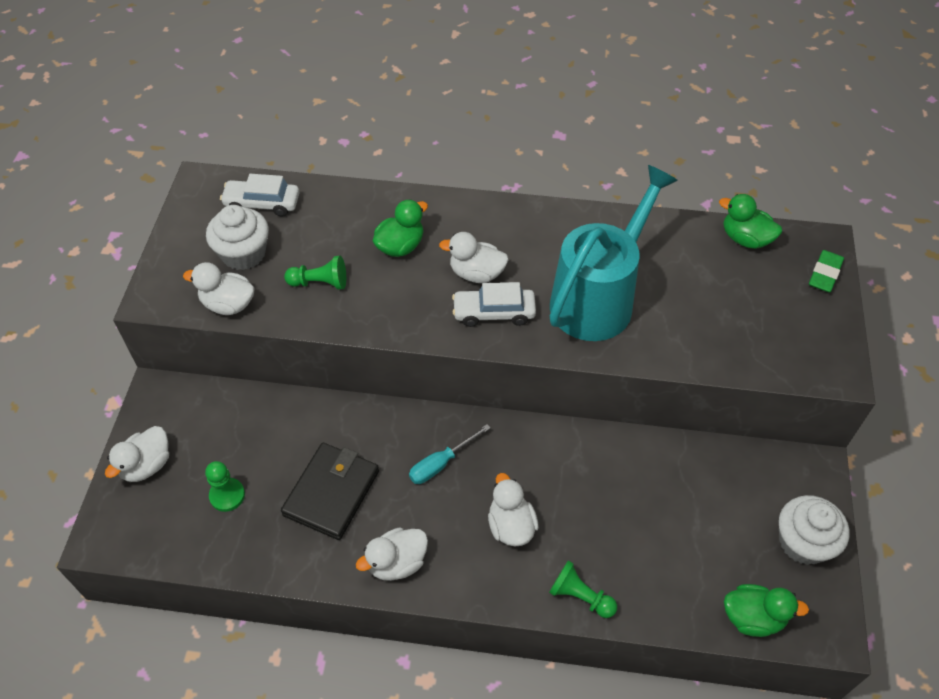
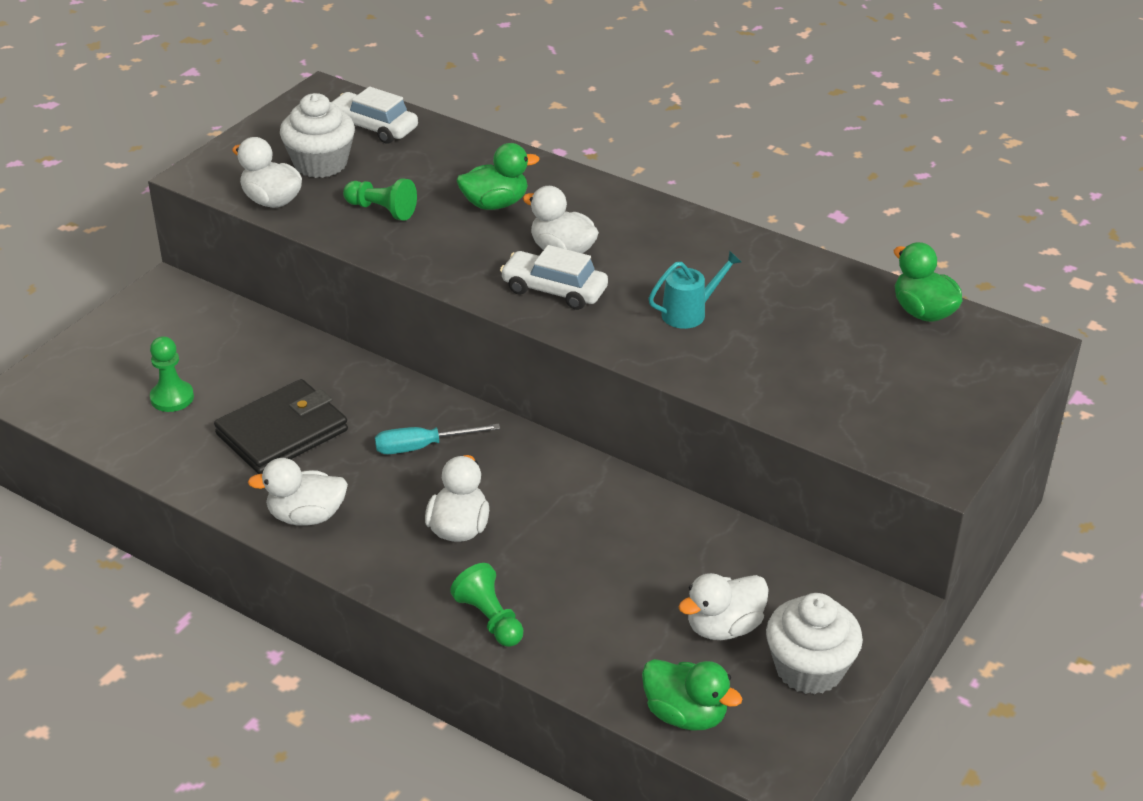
camera: 25 degrees right, 15 degrees down
white duck [105,426,169,482] -> white duck moved to [678,573,769,640]
turquoise watering can [550,165,678,341] -> turquoise watering can [648,250,741,329], size x0.40
green eraser [809,250,844,292] -> none

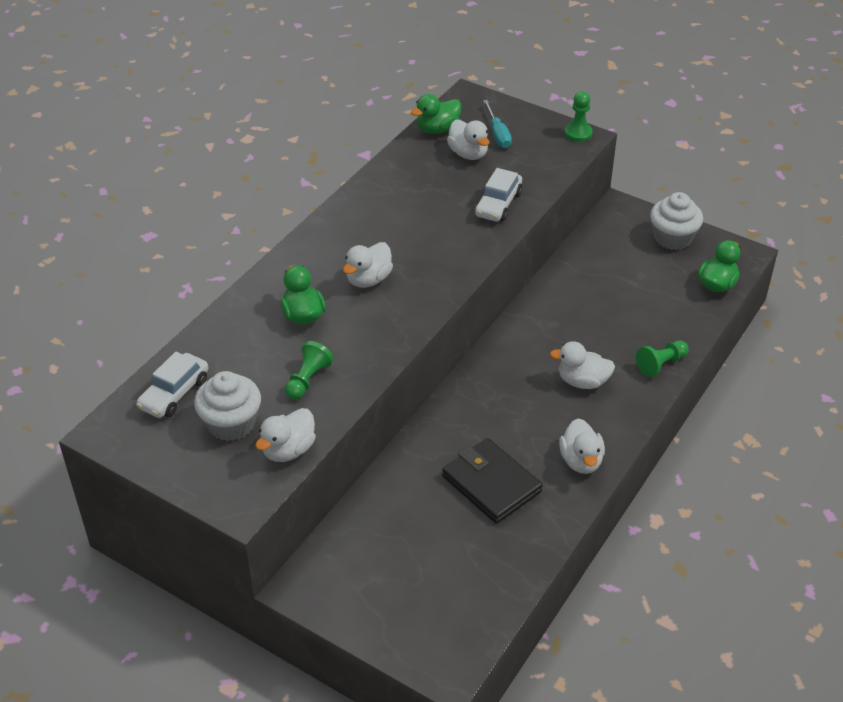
camera: 90 degrees left, 5 degrees up
green pawn [150,336,194,412] -> green pawn moved to [565,91,593,142]
turquoise screwdriver [375,424,500,454] -> turquoise screwdriver moved to [483,100,512,148]
white car [500,245,608,310] -> white car moved to [475,168,522,221]
turquoise watering can [648,250,741,329] -> none
white duck [678,573,769,640] -> white duck moved to [447,119,490,160]

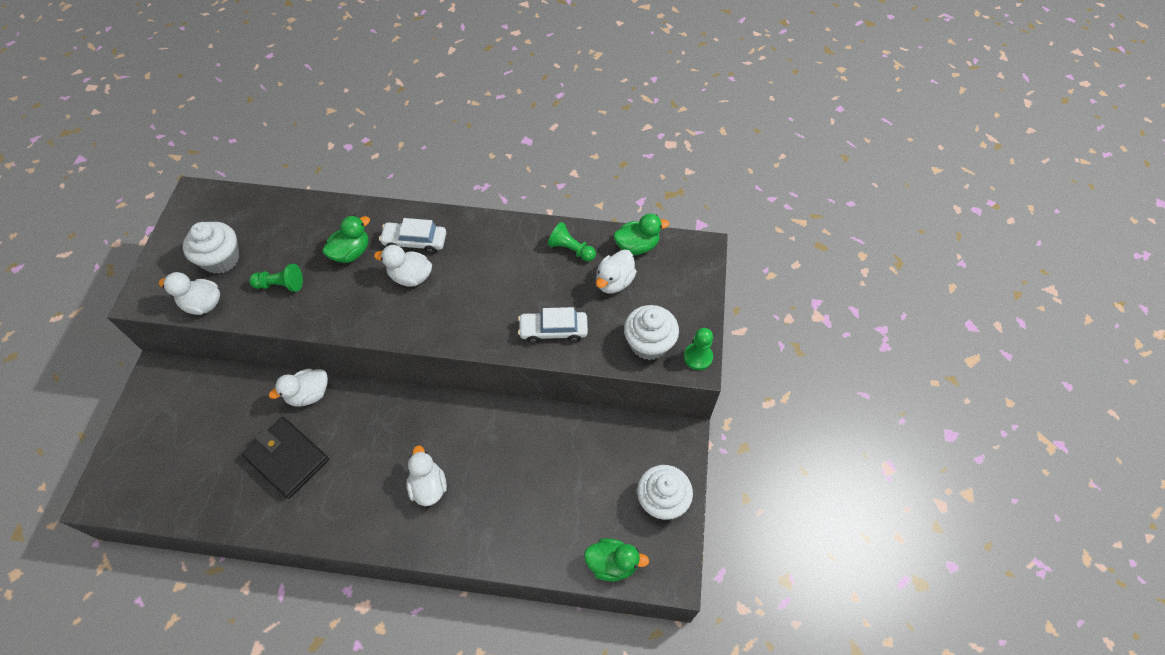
camera: 65 degrees right, 15 degrees up
white car [136,352,208,418] -> white car moved to [379,218,446,254]
green duck [411,94,461,134] -> green duck turned 135 degrees clockwise [614,213,669,255]
black wallet [442,438,543,524] -> black wallet turned 75 degrees counterclockwise [242,417,329,499]
turquoise screwdriver [483,100,512,148] -> none
white duck [559,418,605,474] -> white duck moved to [269,369,328,407]
green pawn [636,341,689,377] -> green pawn moved to [548,222,596,262]
none -> white cupcake [624,305,679,360]

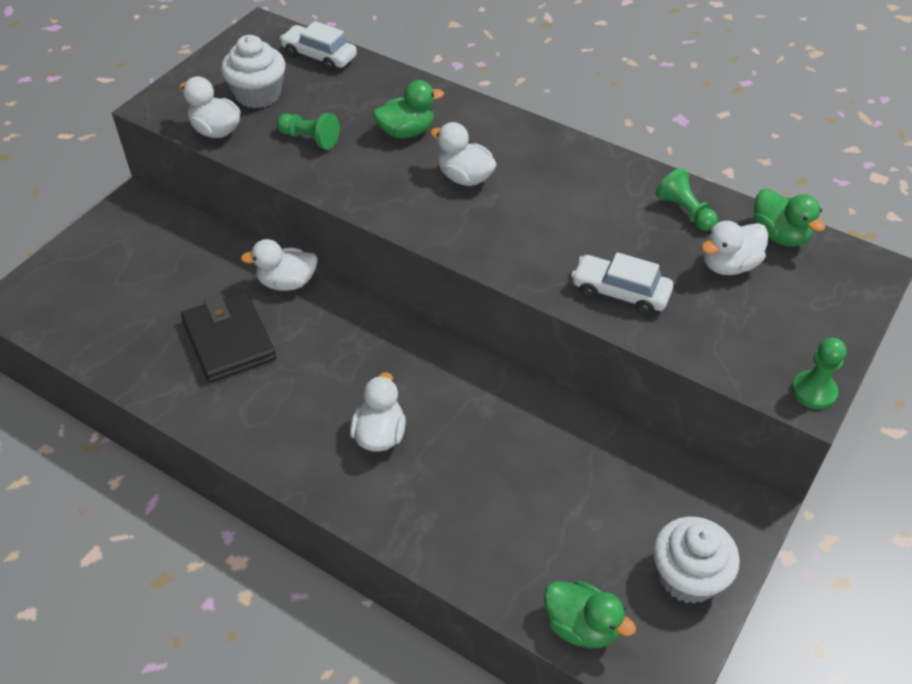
camera: 25 degrees right, 10 degrees down
white car [379,218,446,254] -> white car moved to [280,21,357,72]
green duck [614,213,669,255] -> green duck turned 45 degrees clockwise [753,189,825,247]
white cupcake [624,305,679,360] -> none

